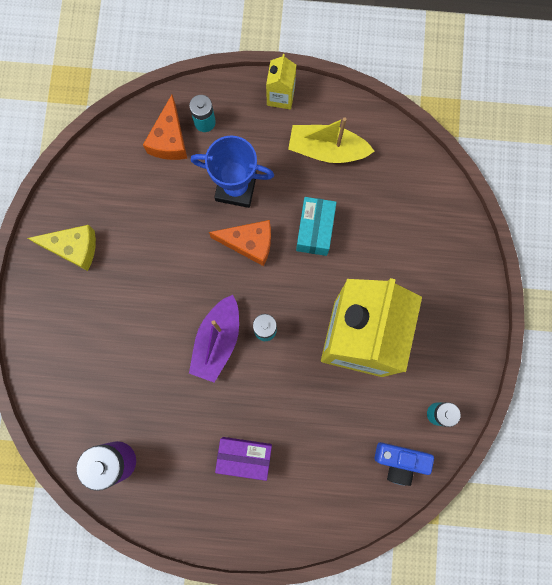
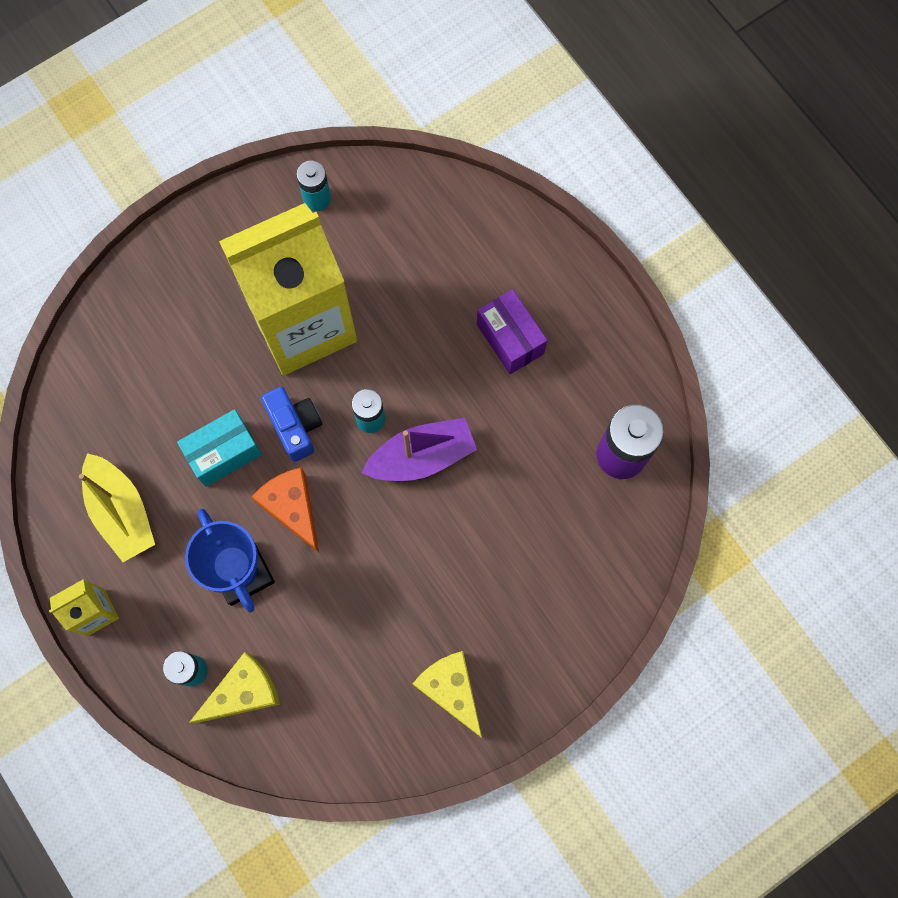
camera: 130 degrees left, 5 degrees down
orange cheese [143,95,187,160] -> yellow cheese [189,652,280,723]
blue camera [375,442,434,486] -> blue camera moved to [261,387,322,462]

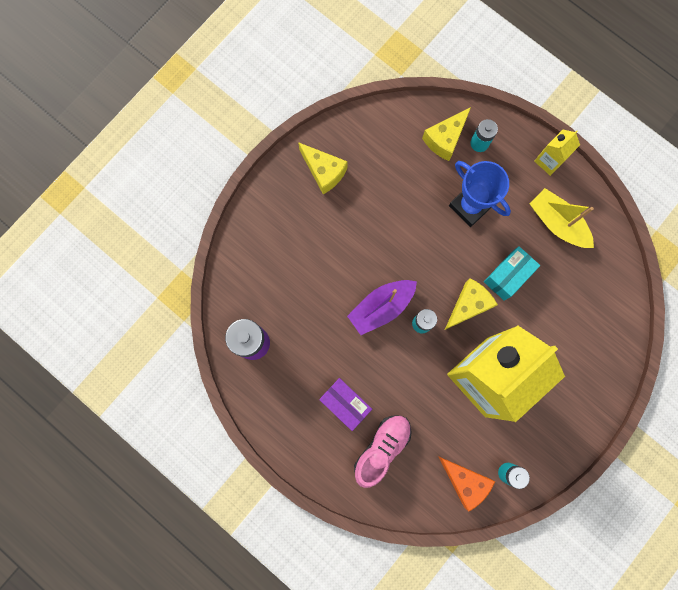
camera: 165 degrees right, 5 degrees up
orange cheese [252,467,319,553] -> orange cheese moved to [438,456,495,512]
blue camera [261,387,322,462] -> yellow cheese [445,278,498,330]
none -> pink shoe [354,415,412,488]

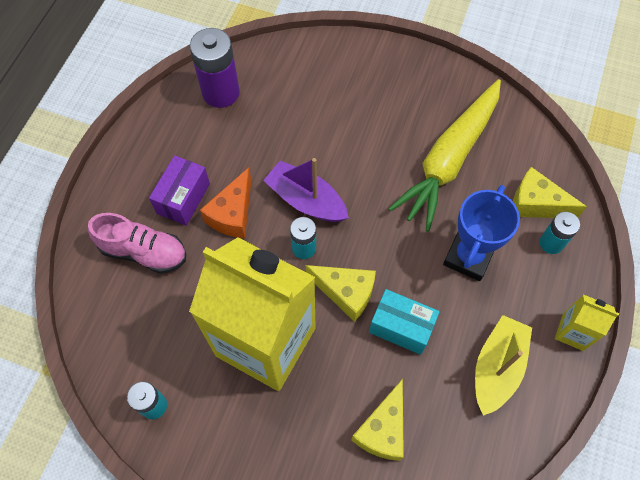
camera: 70 degrees right, 15 degrees down
yellow cheese [298,142,348,194] -> yellow cheese moved to [351,379,404,461]
orange cheese [438,456,495,512] -> orange cheese moved to [200,167,251,238]
none -> yellow carrot [388,79,501,232]

